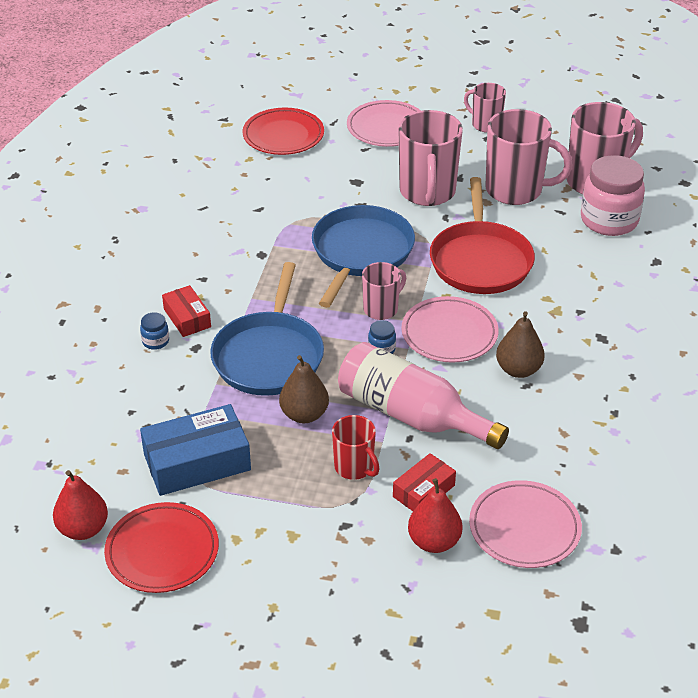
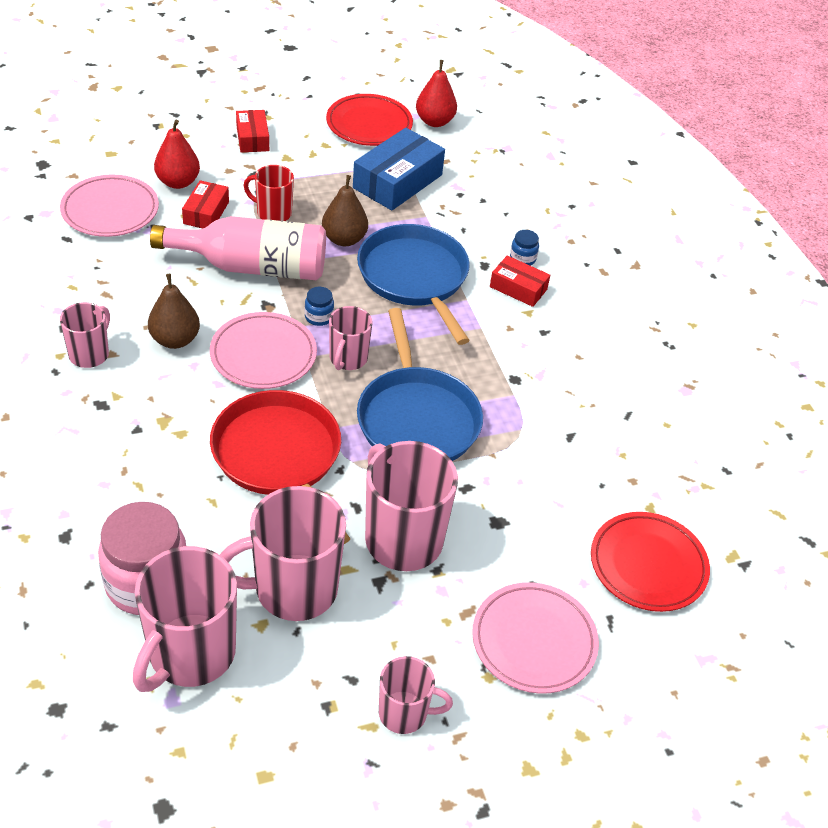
camera: 145 degrees right, 5 degrees up
none -> pink mug [60,302,110,368]
none -> red box [236,110,269,152]

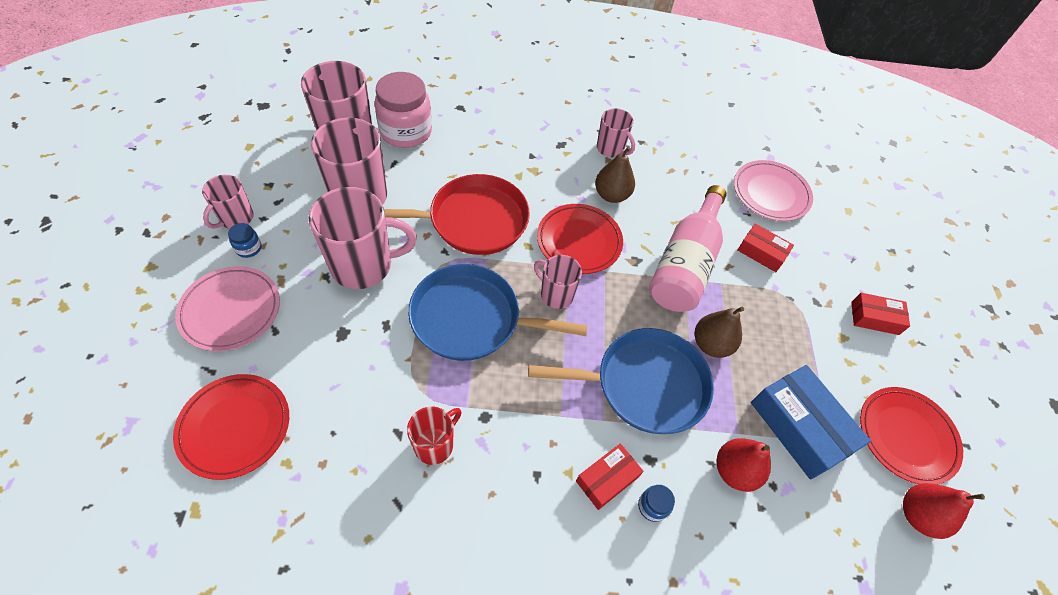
camera: 110 degrees right, 10 degrees up
red pear [154,120,200,189] -> red pear moved to [717,438,771,492]
pink plate [210,312,317,389] -> red plate [537,204,623,274]
red mug [243,165,294,221] -> red mug moved to [407,407,462,465]
blue jar [305,287,334,326] -> blue jar moved to [228,223,262,258]

